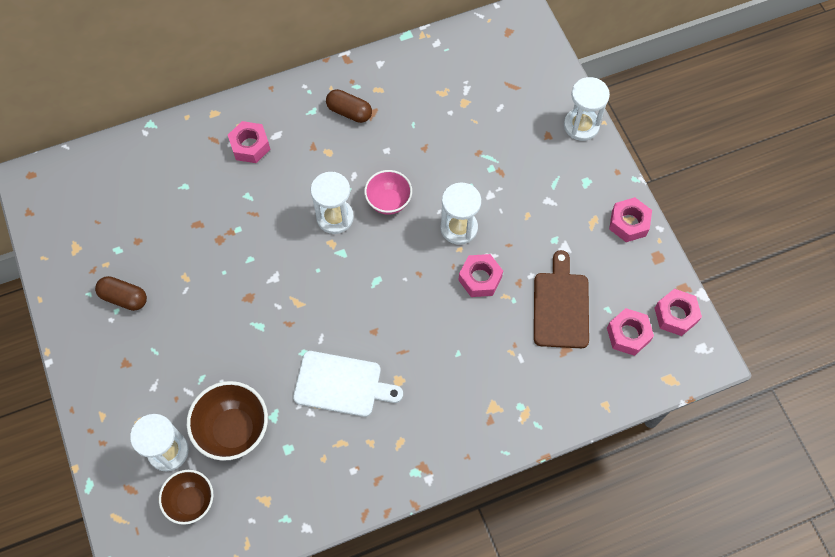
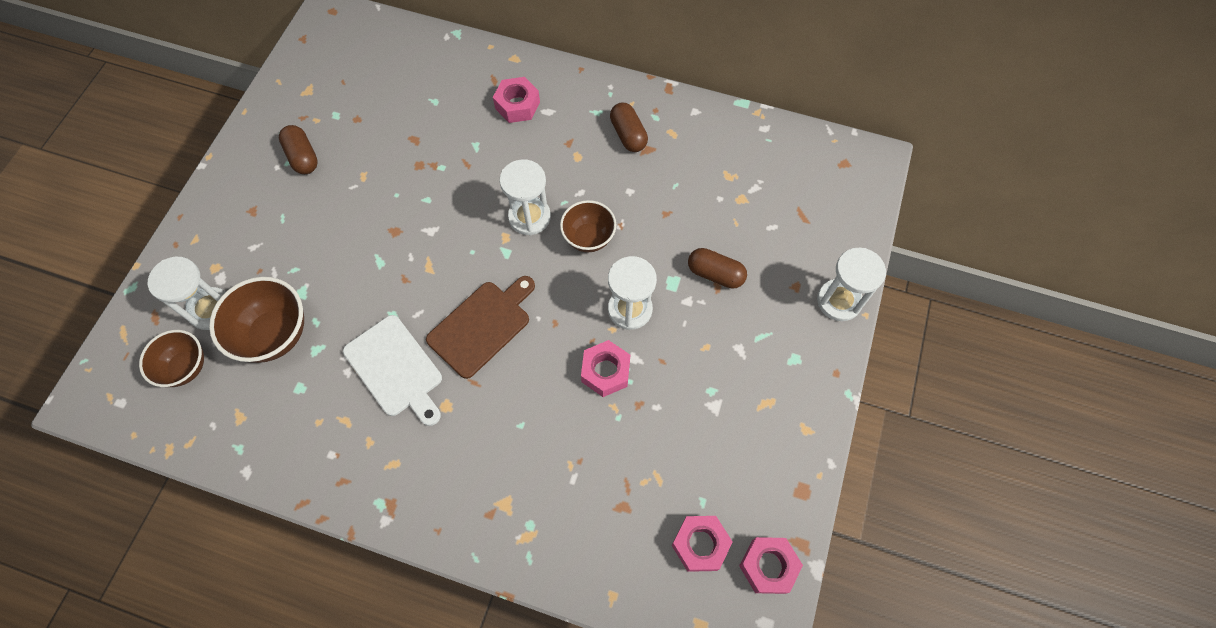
camera: 40 degrees right, 0 degrees up
pink bowl [364,170,412,215] -> brown bowl [560,200,616,252]
brown cutting board [534,250,589,348] -> brown cutting board moved to [426,276,535,379]
pink nut [609,197,652,242] -> none
none -> brown capsule [688,248,747,289]

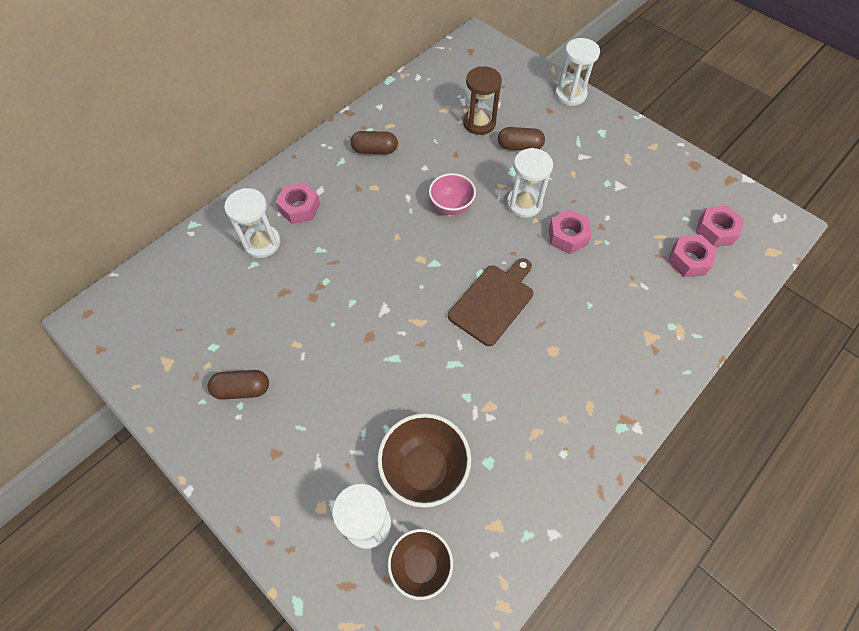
camera: 65 degrees left, 5 degrees down
white cutting board [343,315,442,426] -> none
brown cutting board [426,276,535,379] -> brown cutting board turned 60 degrees clockwise [448,258,533,346]
white hourglass [499,159,551,235] -> white hourglass moved to [224,188,281,258]
brown bowl [560,200,616,252] -> pink bowl [429,173,476,215]
brown capsule [688,248,747,289] -> brown capsule turned 45 degrees clockwise [498,127,545,150]
pink nut [739,537,803,594] -> pink nut moved to [668,235,717,277]
none -> brown hourglass [463,66,502,135]

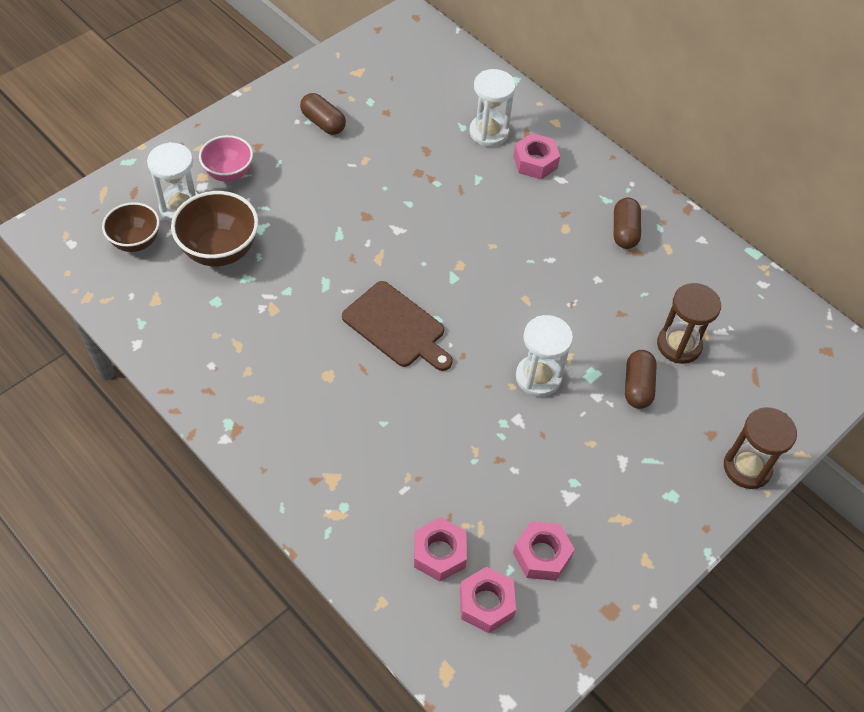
camera: 90 degrees right, 5 degrees down
brown capsule [207,370,269,400] -> brown capsule turned 45 degrees counterclockwise [300,93,346,135]
pink bowl [429,173,476,215] -> pink bowl moved to [199,135,253,182]
pink nut [549,209,592,254] -> pink nut moved to [513,521,575,581]
white hourglass [555,38,600,106] -> brown hourglass [724,407,797,489]

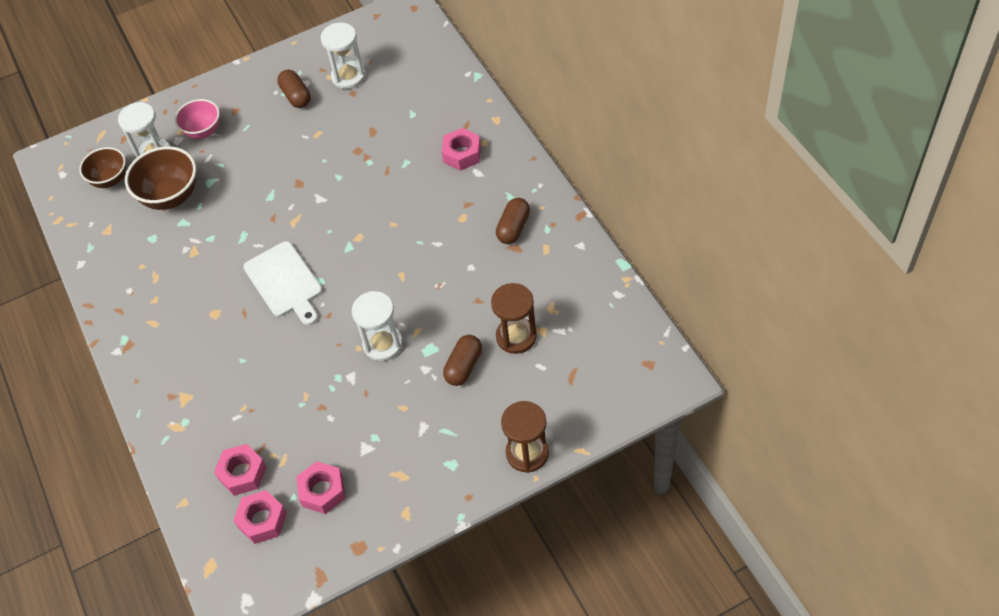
camera: 25 degrees right, 0 degrees up
brown cutting board [342,281,453,371] -> white cutting board [243,241,322,325]
white hourglass [470,69,516,147] -> white hourglass moved to [321,23,366,89]

